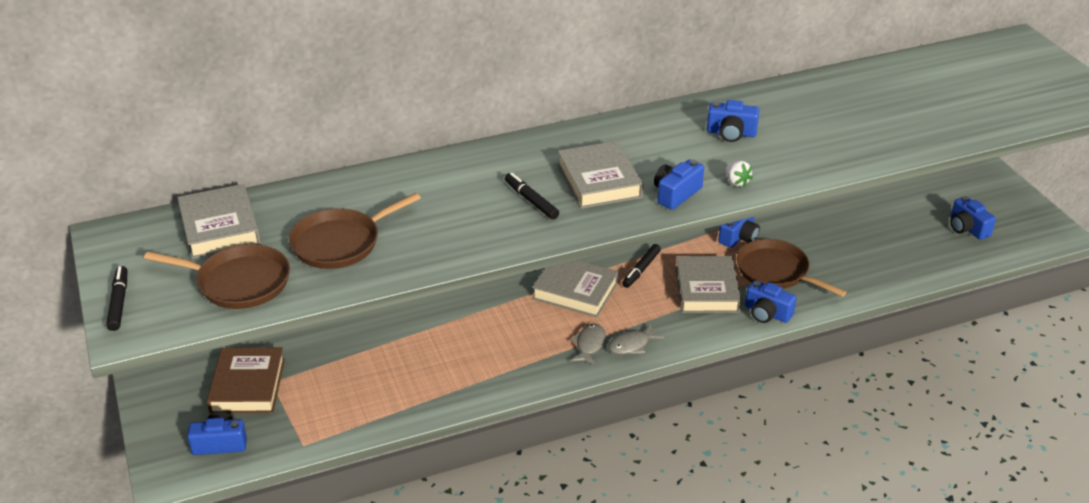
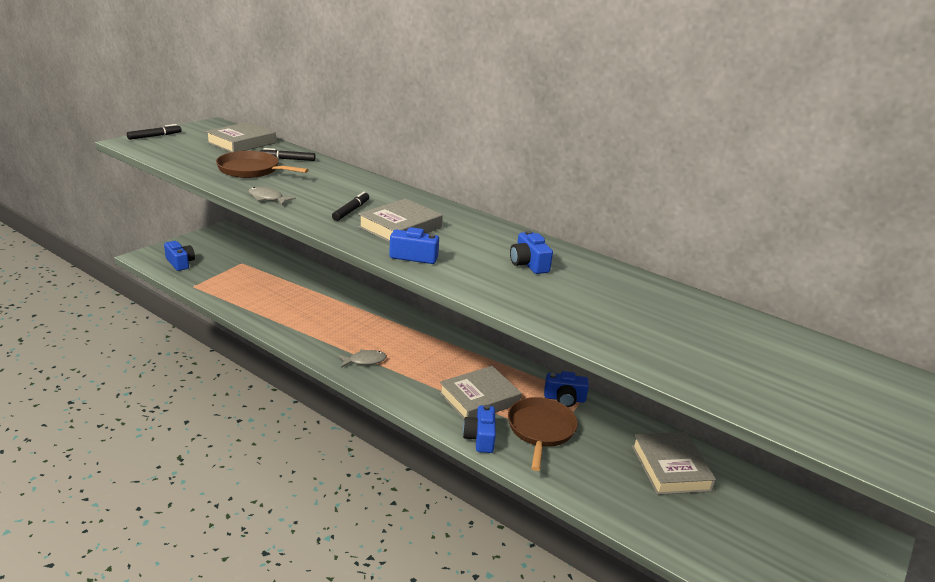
camera: 55 degrees right, 10 degrees down
brown pan [144,244,290,309] -> none
brown book [207,347,285,414] -> none
grey book [532,260,618,317] -> grey book moved to [632,432,716,495]
grey fish [608,324,664,354] -> grey fish moved to [248,187,296,205]
black marker [622,244,661,288] -> black marker moved to [260,148,316,161]
white strawberry [726,161,753,187] -> none
blue camera [950,196,996,240] -> none

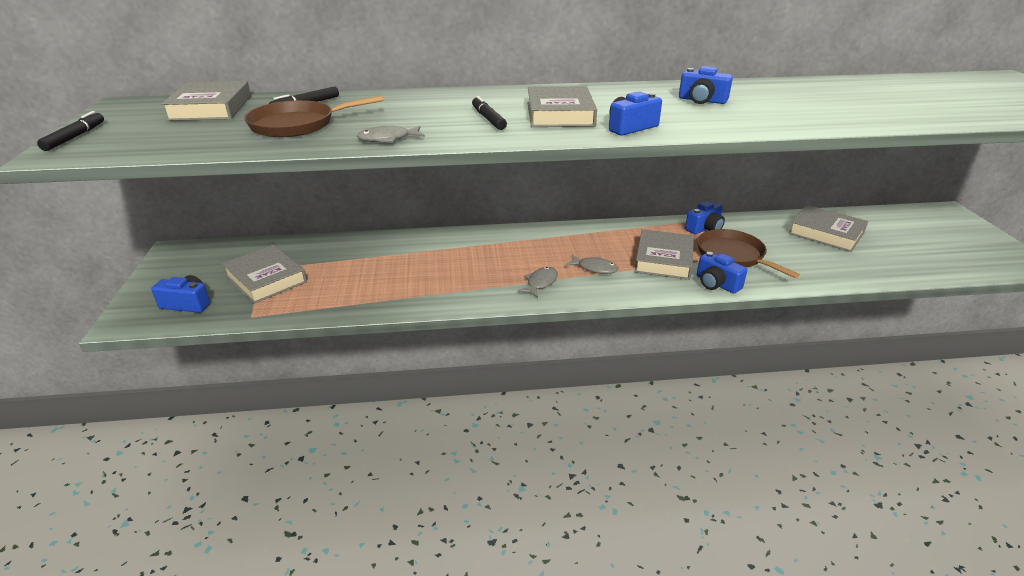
camera: 40 degrees left, 5 degrees up
none -> grey book [222,245,307,304]
none -> grey fish [565,254,618,274]

